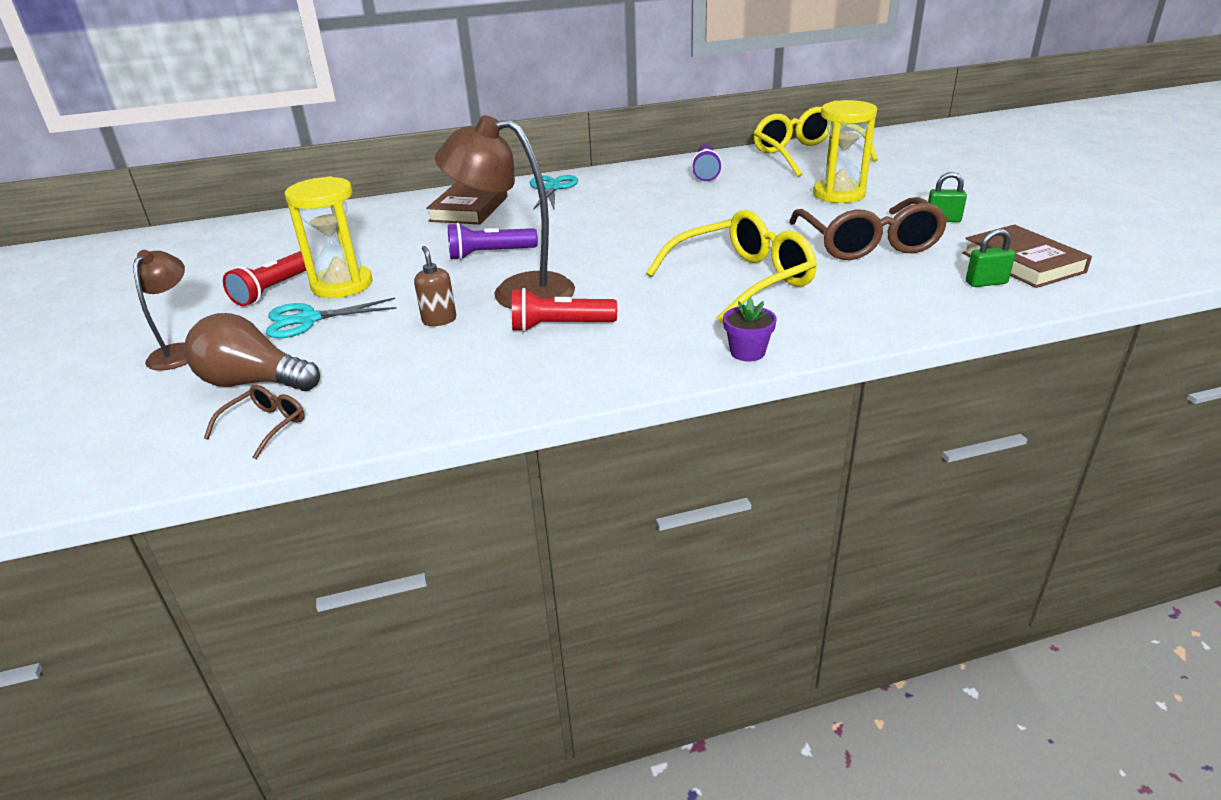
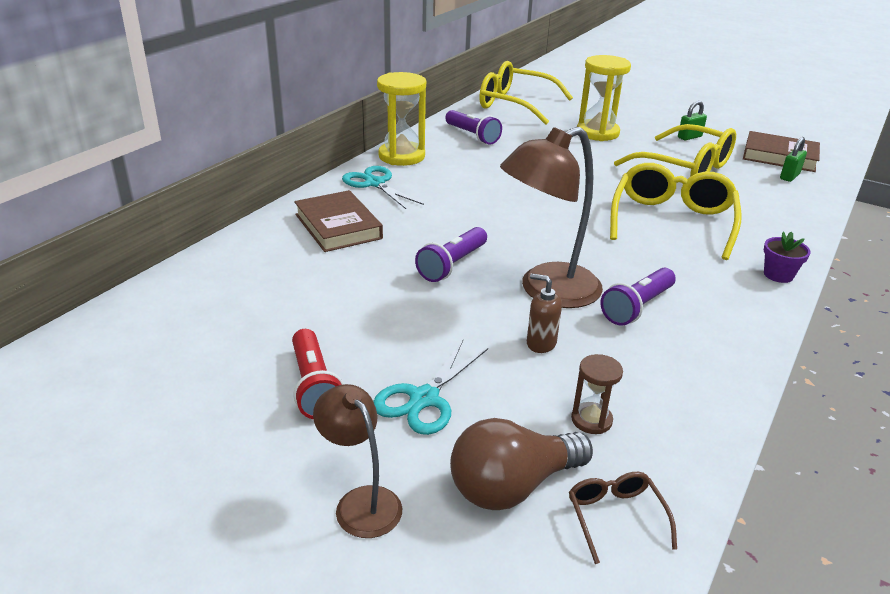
camera: 45 degrees left, 0 degrees up
yellow hourglass [285,176,372,298] -> yellow hourglass moved to [377,72,426,166]
red flashlight [512,288,617,332] -> purple flashlight [600,268,676,326]
brown glasses [789,197,948,260] -> yellow glasses [614,124,736,177]
none -> brown hourglass [571,354,623,434]

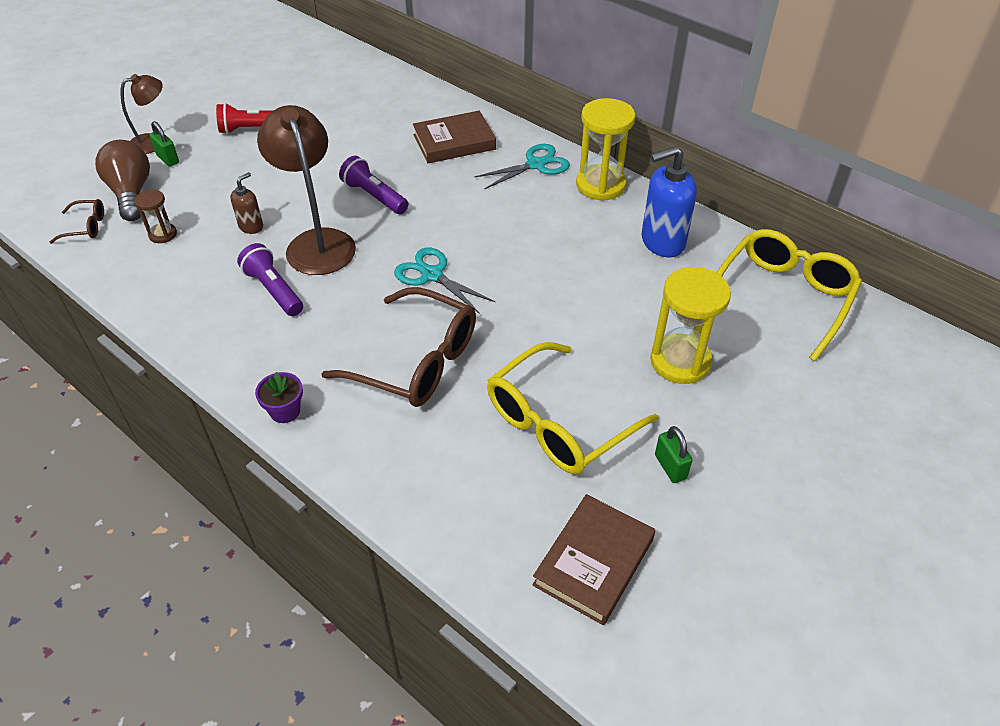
camera: 100 degrees right, 15 degrees up
turquoise scissors [373,340,488,435] -> turquoise scissors moved to [394,248,495,314]
purple flashlight [445,110,502,144] -> blue soap dispenser [642,146,697,258]
yellow glasses [610,163,742,260] -> brown glasses [321,287,476,407]
green padlock [780,137,807,182] -> green padlock moved to [149,121,179,167]

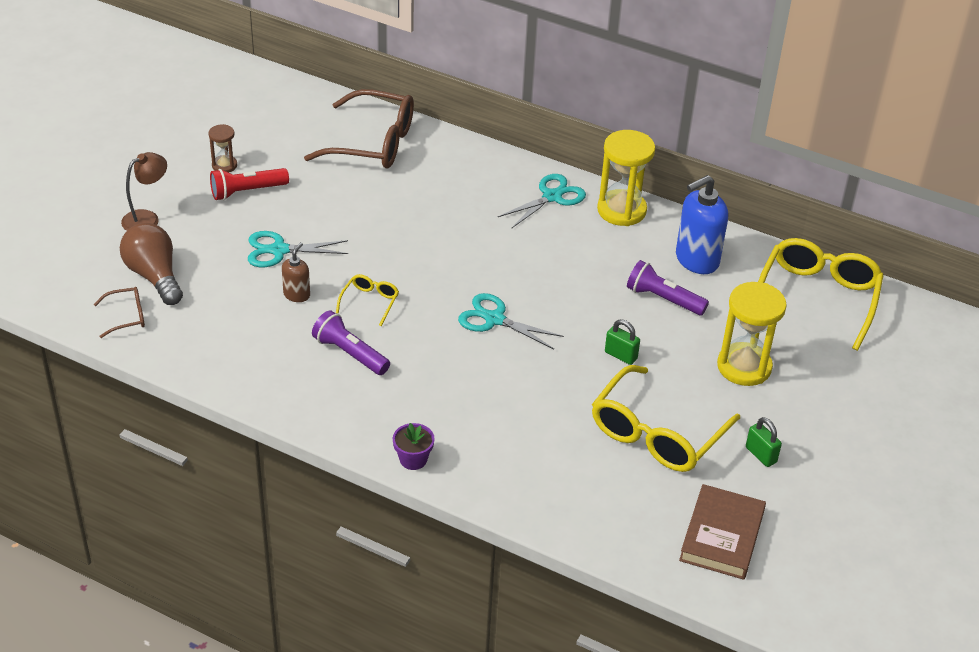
camera: 15 degrees left, 5 degrees down
brown hourglass [135,190,177,243] -> brown hourglass moved to [208,124,237,173]
green padlock [149,121,179,167] -> green padlock moved to [605,319,640,365]
brown lamp [257,105,356,275] -> yellow glasses [336,274,399,326]
brown glasses [321,287,476,407] -> brown glasses moved to [304,89,414,169]
purple flashlight [339,156,408,214] -> purple flashlight moved to [627,260,709,316]
brown book [413,111,496,163] -> none
none -> turquoise scissors [248,231,348,267]

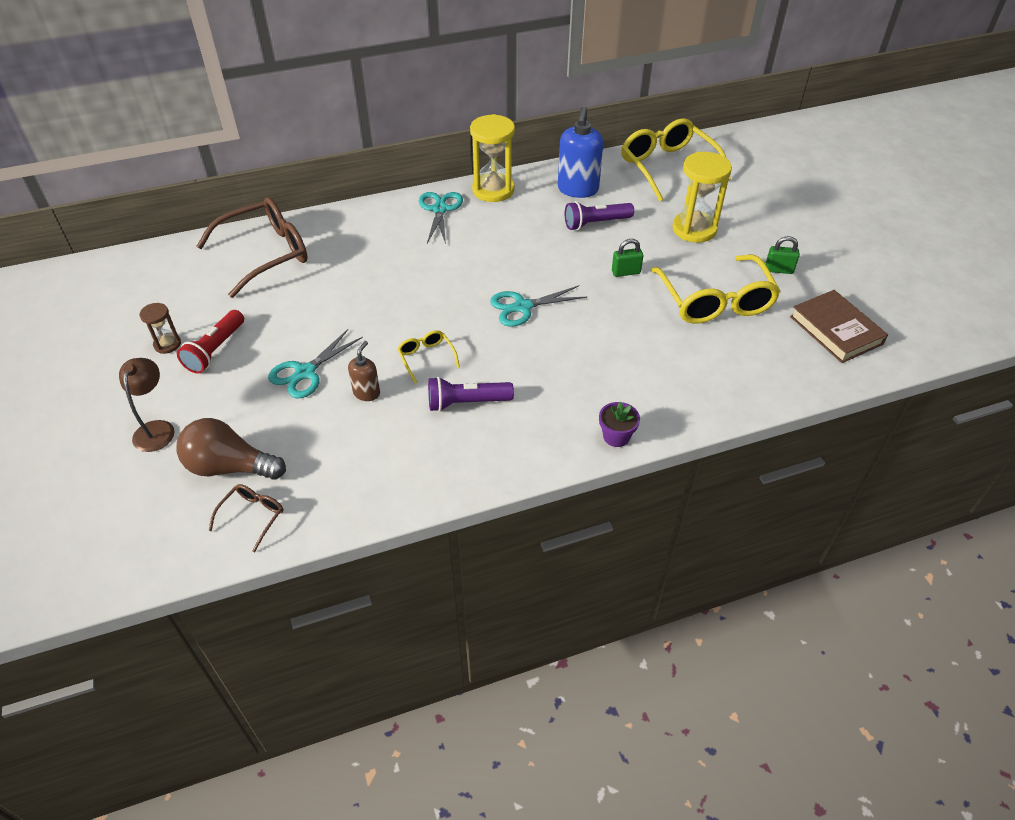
camera: 45 degrees left, 5 degrees up
brown soap dispenser [282,242,310,302] -> brown soap dispenser turned 45 degrees clockwise [348,341,380,401]

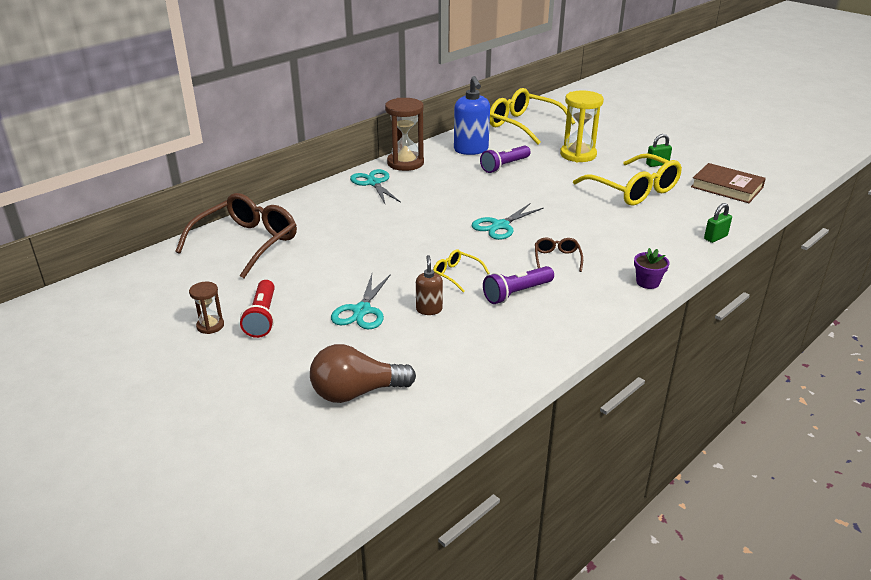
camera: 25 degrees left, 15 degrees down
brown lamp [119,358,175,452] -> none
brown glasses [208,484,284,552] -> brown glasses moved to [535,237,583,272]
yellow hourglass [470,114,515,202] -> brown hourglass [385,98,424,171]
green padlock [612,239,643,277] -> green padlock moved to [704,203,732,243]

